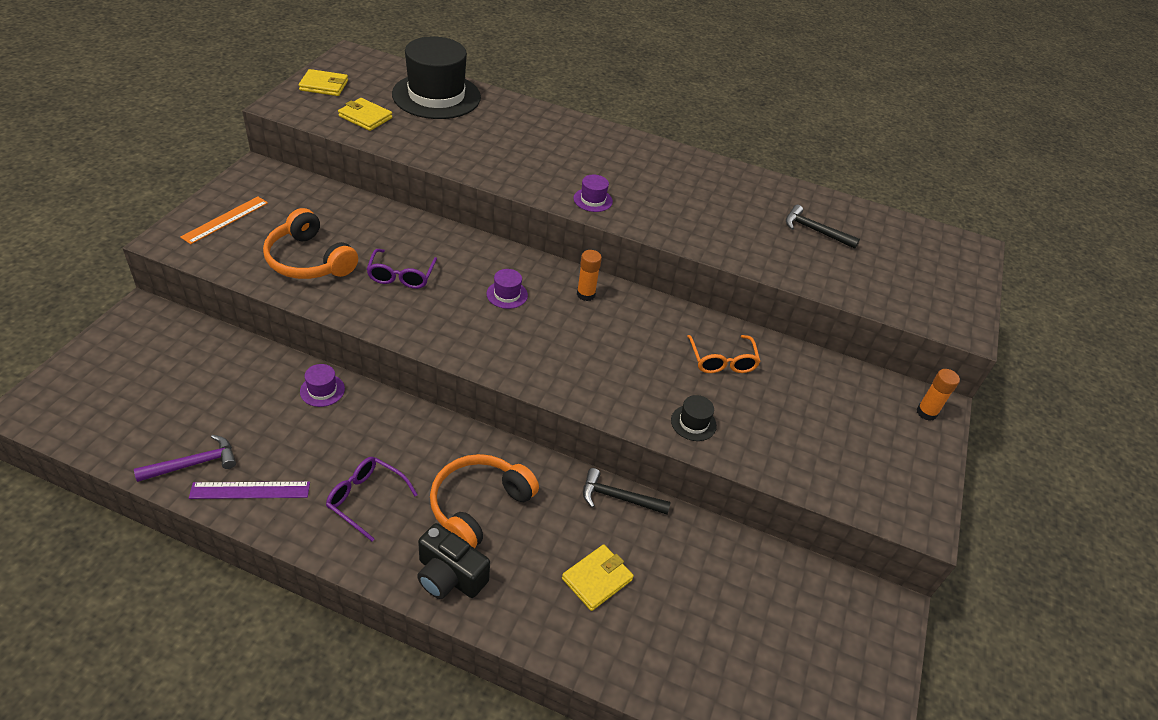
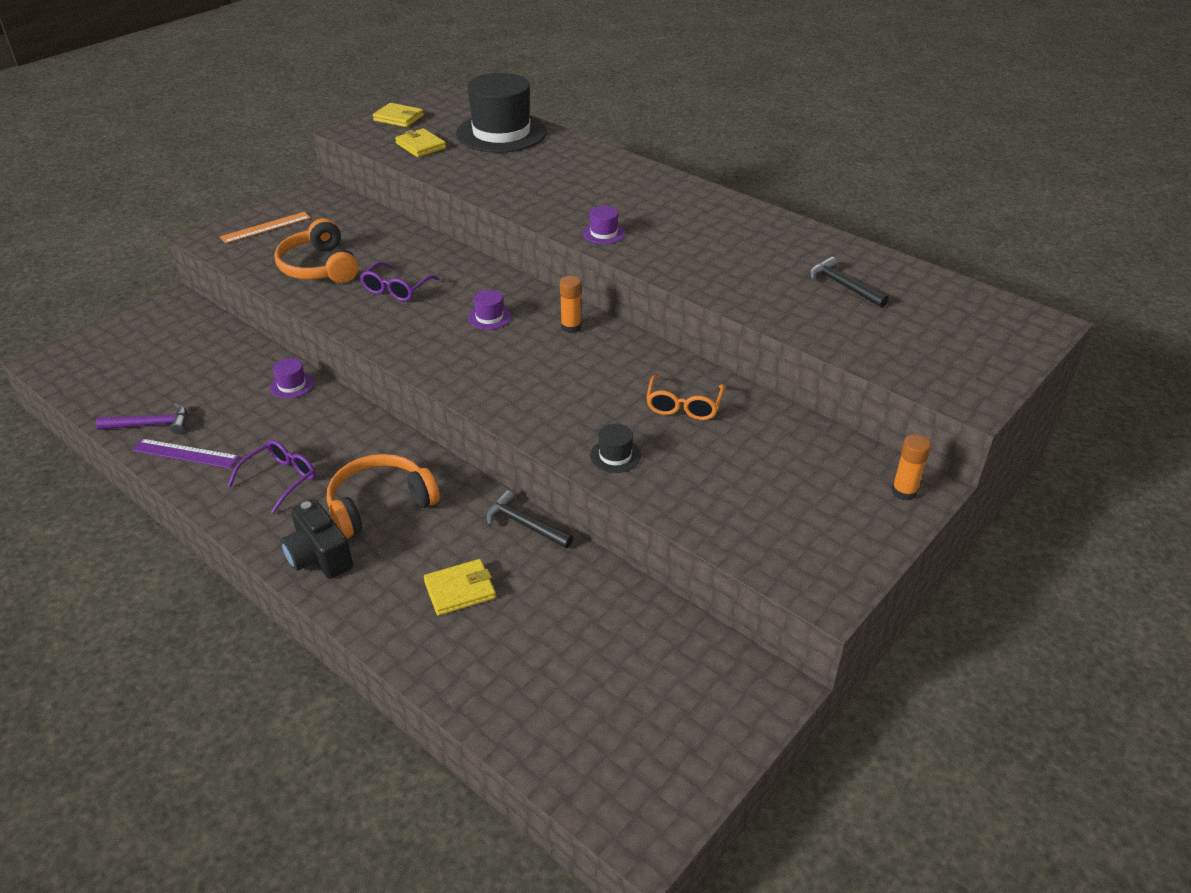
camera: 25 degrees right, 5 degrees down
purple glasses [326,457,418,541] -> purple glasses turned 75 degrees clockwise [228,440,316,514]

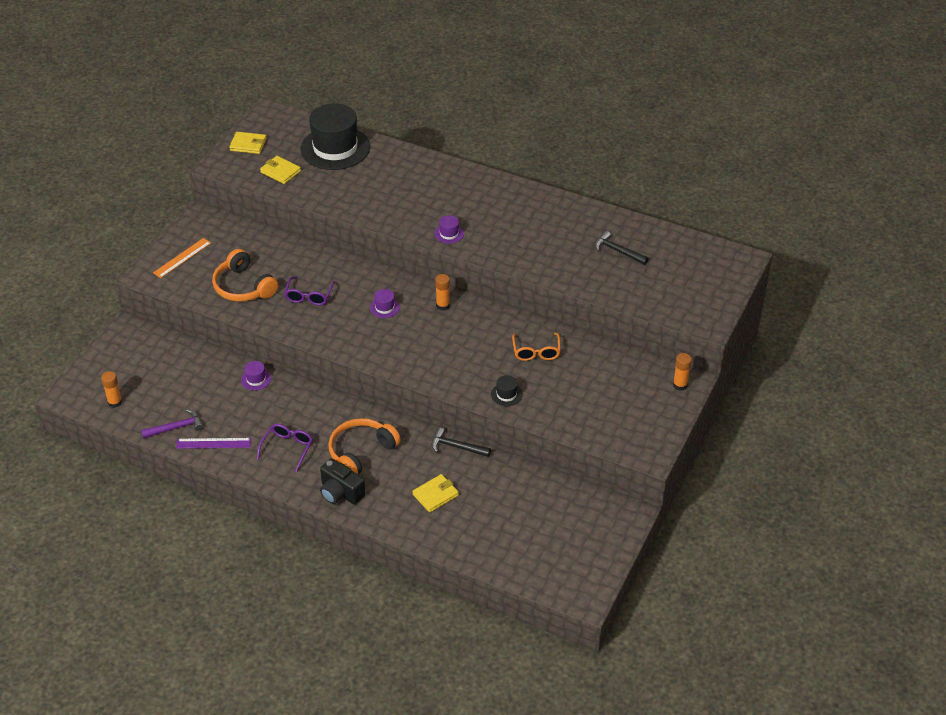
camera: 15 degrees left, 5 degrees up
none -> orange glue stick [101,371,122,408]

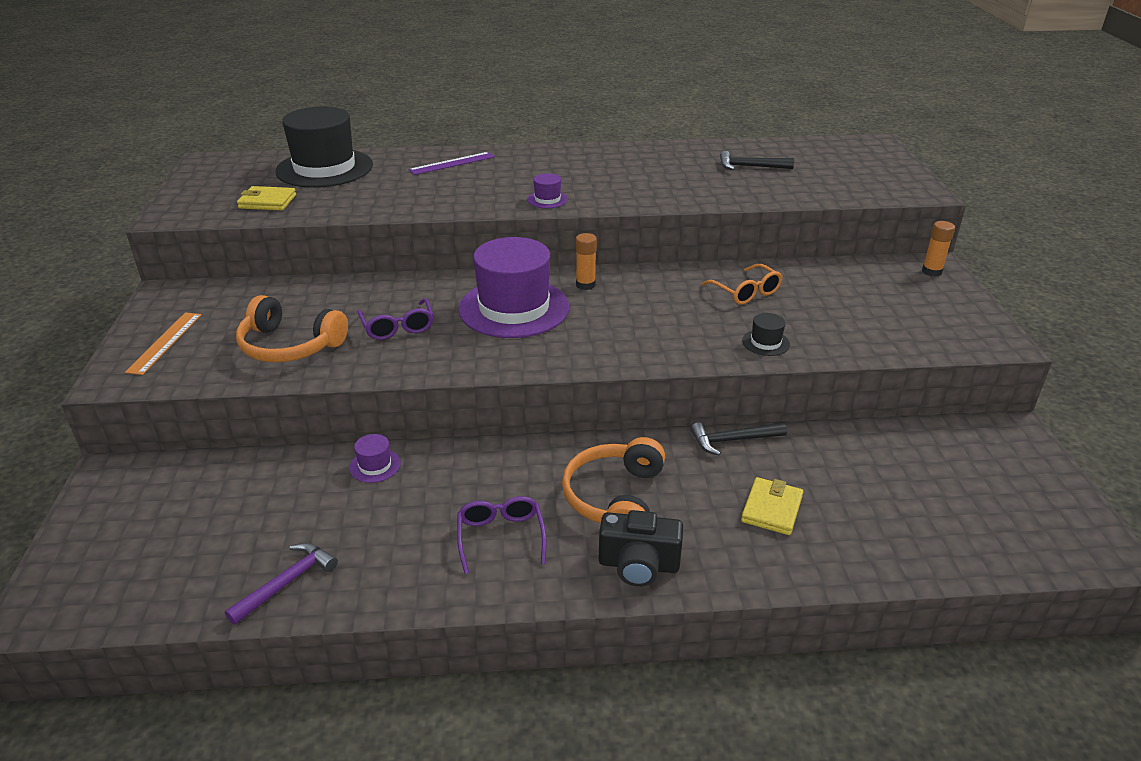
camera: 30 degrees left, 10 degrees down
orange glue stick [101,371,122,408] -> none
purple ruler [176,438,251,449] -> purple ruler moved to [409,152,495,175]
yellow wallet [229,132,267,154] -> none
purple hat [370,289,400,318] -> purple hat [458,237,569,338], size x2.50

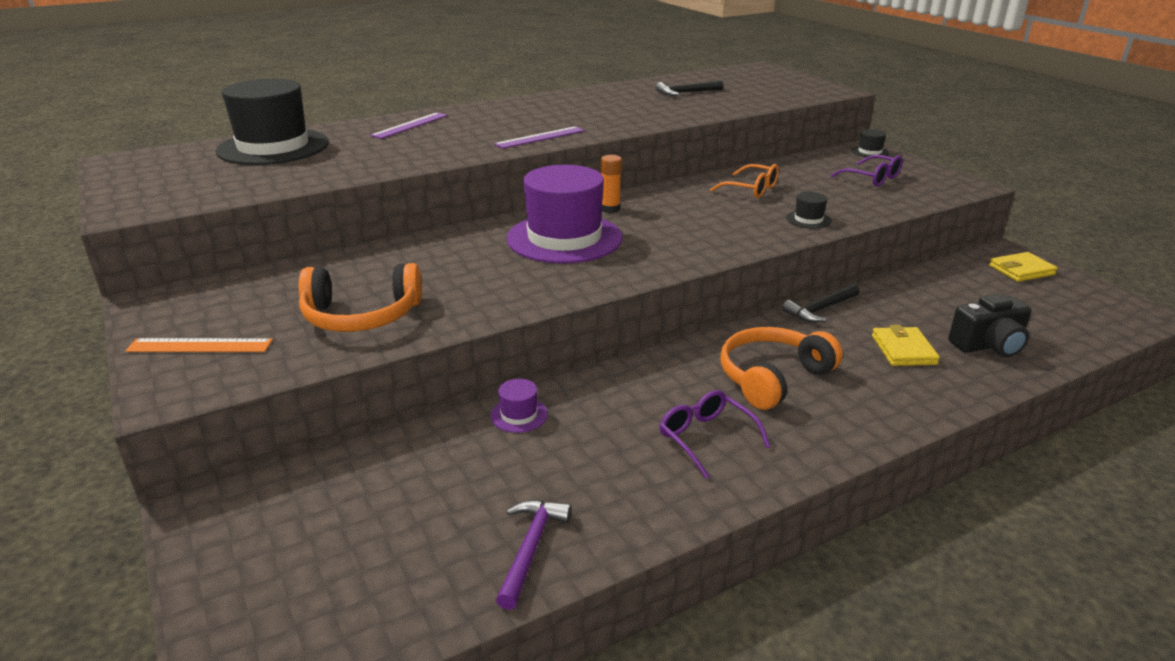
camera: 25 degrees left, 5 degrees down
orange ruler [125,313,201,375] -> orange ruler turned 75 degrees counterclockwise [125,338,273,352]
yellow wallet [237,186,296,211] -> yellow wallet moved to [989,252,1058,282]
purple glasses [358,298,434,340] -> purple glasses moved to [831,155,903,187]
purple hat [527,173,568,208] -> purple ruler [494,126,585,149]
orange headphones [562,437,665,523] -> orange headphones turned 60 degrees clockwise [720,327,843,410]
black camera [599,510,683,587] -> black camera moved to [948,294,1032,357]
orange glue stick [922,221,955,277] -> black hat [851,129,889,157]

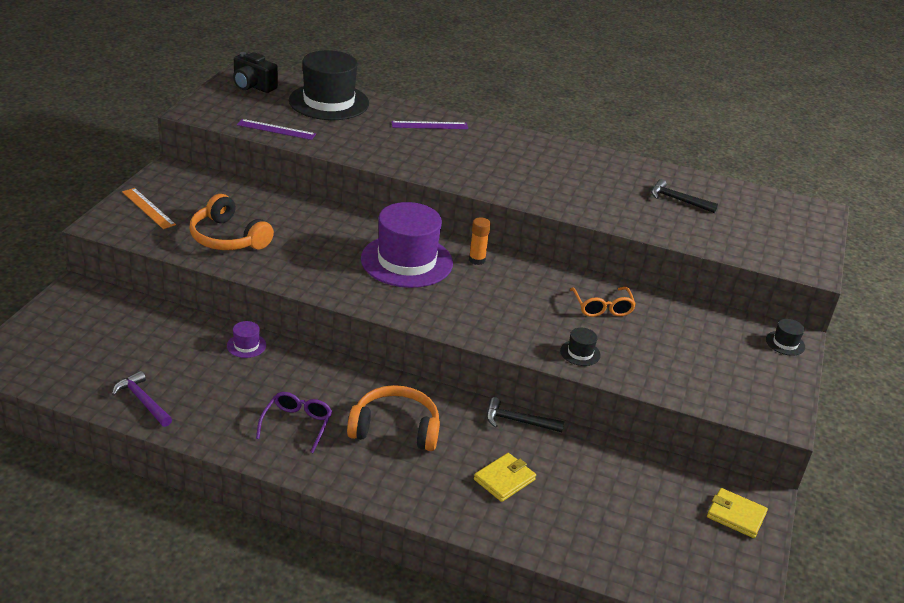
camera: 45 degrees right, 5 degrees up
purple ruler [494,126,585,149] -> purple ruler moved to [237,119,316,140]
purple hammer [496,500,572,610] -> purple hammer turned 105 degrees counterclockwise [112,371,172,427]
purple glasses [831,155,903,187] -> none
black camera [948,294,1032,357] -> black camera moved to [233,52,278,93]

